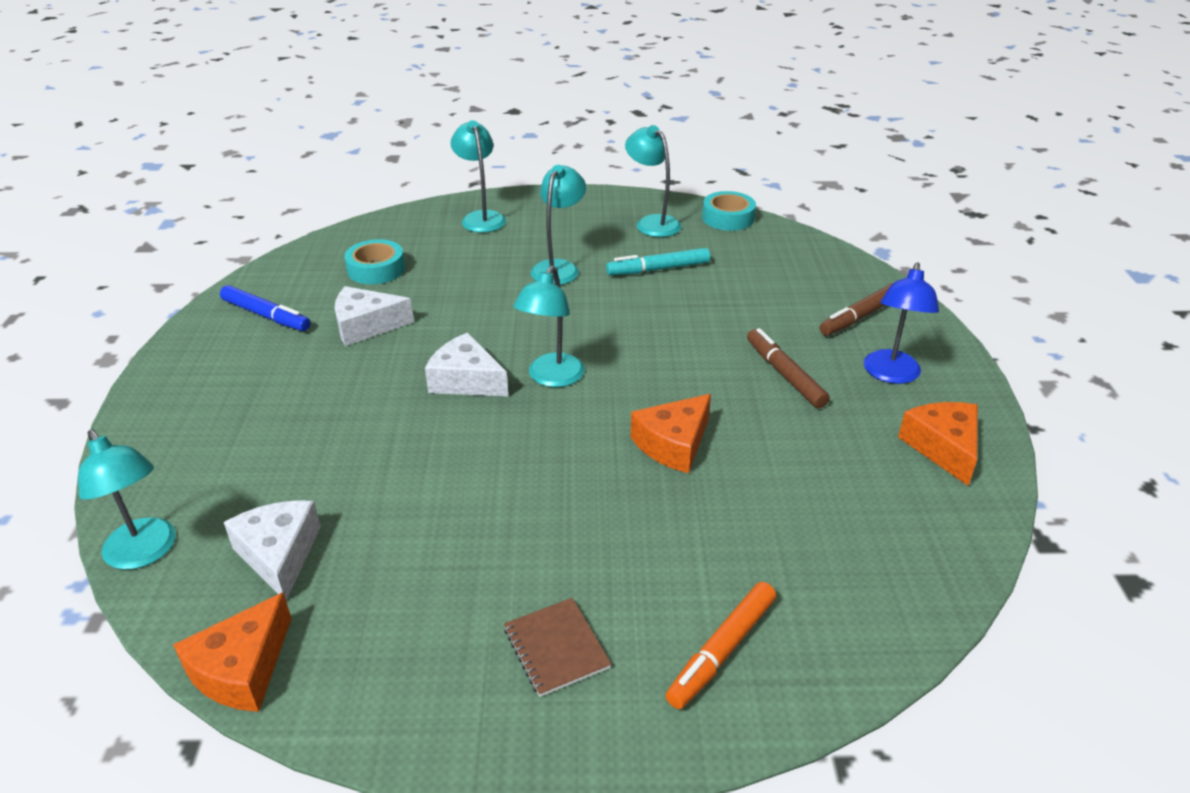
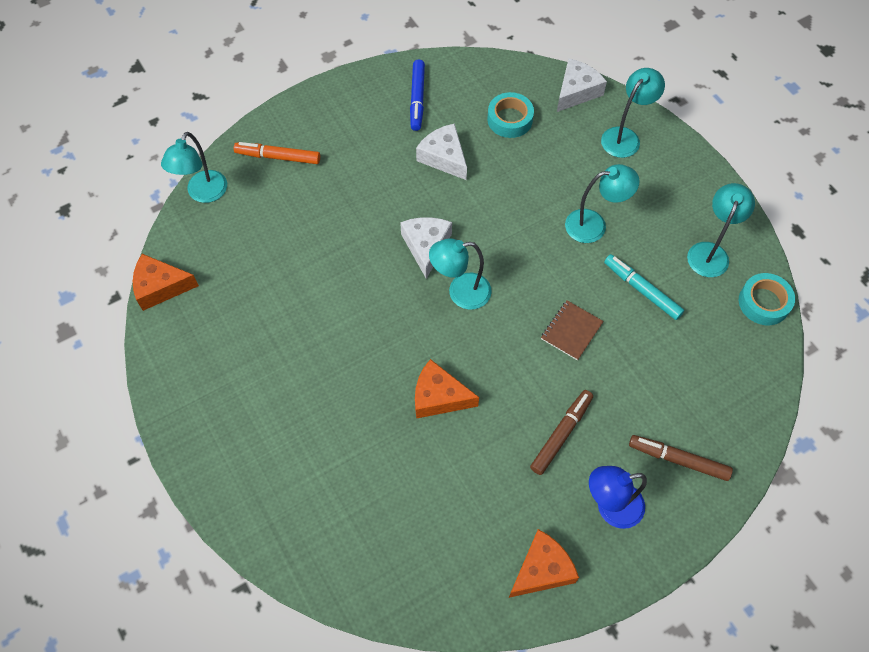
camera: 60 degrees right, 25 degrees up
white cheese [224,501,321,601] -> white cheese moved to [557,58,607,112]
brown notebook [504,598,611,697] -> brown notebook moved to [541,300,604,361]
orange marker [665,582,776,709] -> orange marker moved to [234,142,320,164]

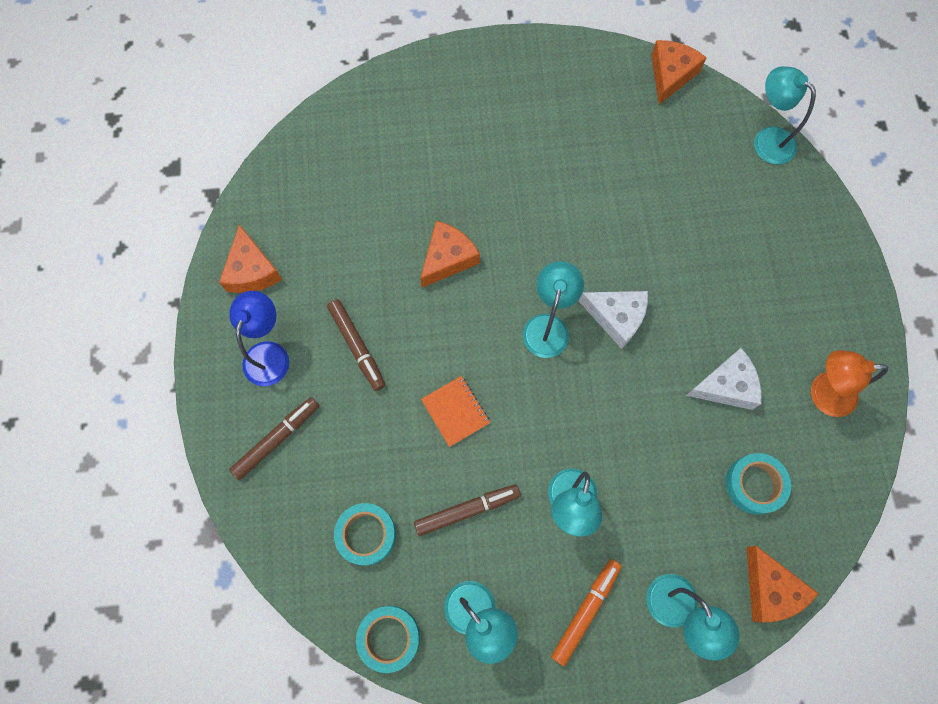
camera: 115 degrees right, 10 degrees up
orange marker [234,142,320,164] -> orange marker moved to [551,559,622,666]
blue marker [410,60,425,131] -> orange lamp [811,350,888,417]
brown notebook [541,300,604,361] -> orange notebook [421,376,490,447]
white cheese [557,58,607,112] -> orange cheese [747,546,819,623]
turquoise marker [604,254,684,320] -> brown marker [414,485,521,536]
none -> turquoise tape [334,503,396,566]

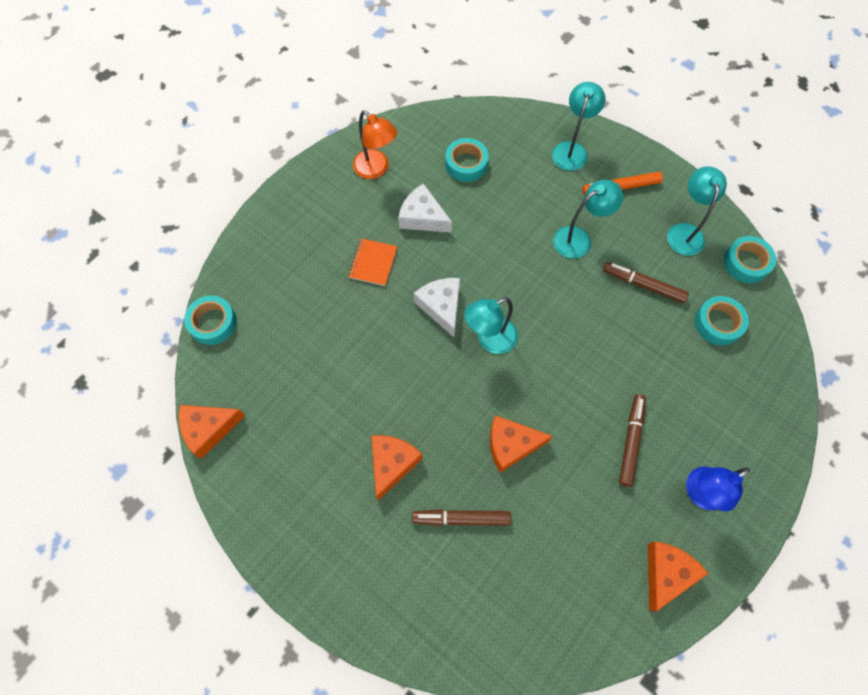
camera: 135 degrees left, 5 degrees down
brown marker [229,397,319,480] -> brown marker moved to [412,509,511,526]
orange notebook [421,376,490,447] -> orange notebook moved to [349,238,398,286]
orange cheese [747,546,819,623] -> orange cheese moved to [371,435,423,500]
turquoise lamp [754,66,816,165] -> turquoise tape [184,295,237,345]

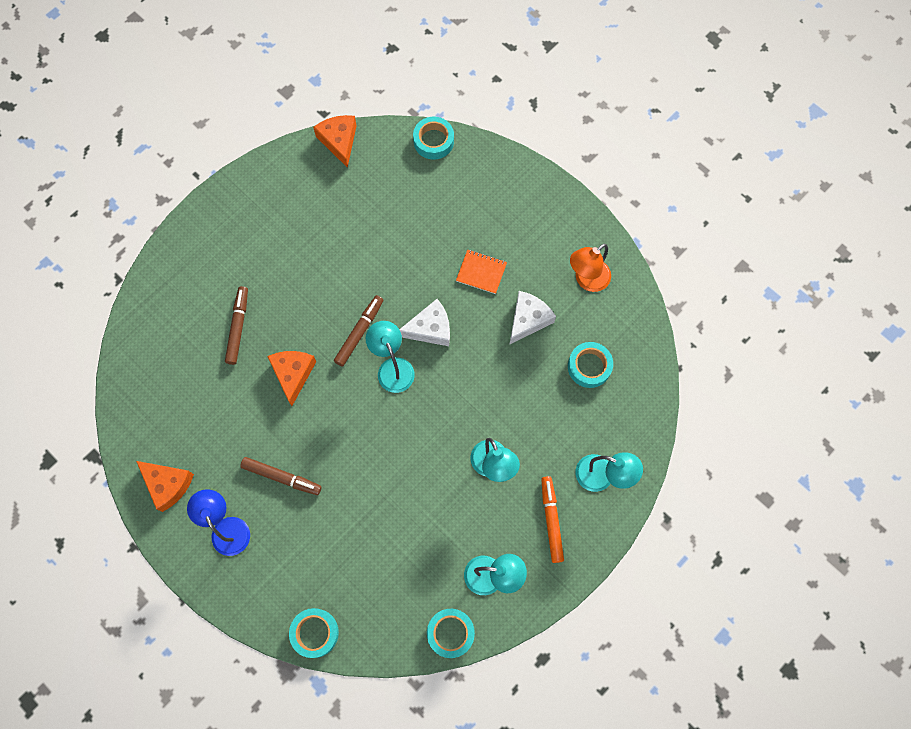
camera: 95 degrees right, 5 degrees up
orange cheese [371,435,423,500] -> none
brown marker [603,262,689,303] -> brown marker moved to [334,295,383,366]
turquoise tape [695,296,749,345] -> turquoise tape moved to [289,608,339,658]

